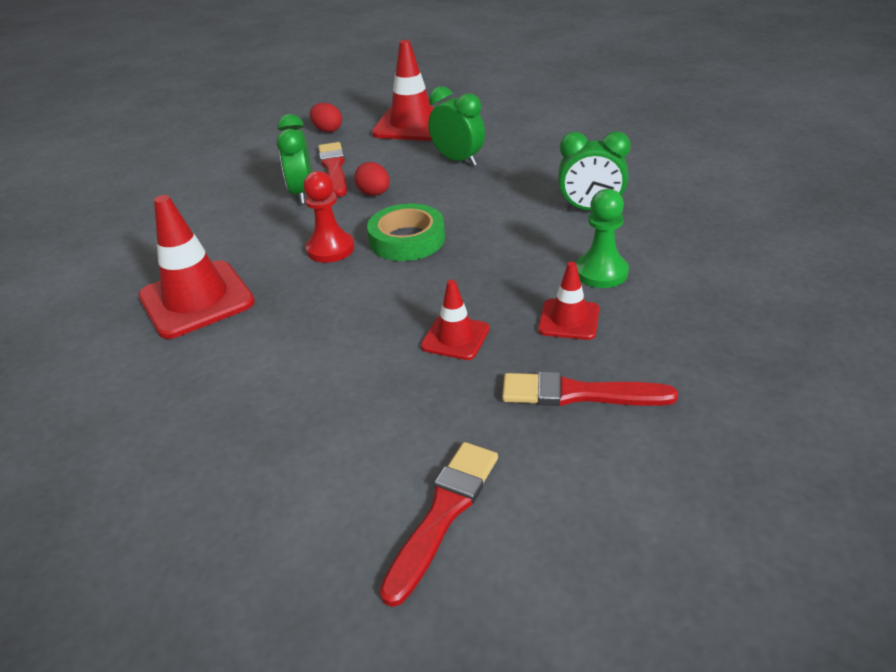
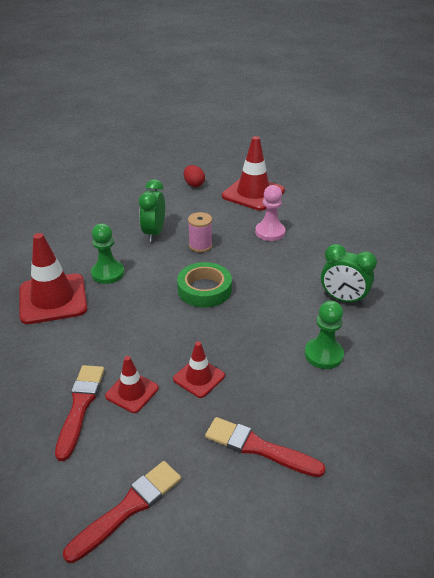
camera: 15 degrees right, 0 degrees up
red pawn [303,171,354,263] -> none
red brush [318,142,347,197] -> red brush moved to [55,365,104,461]
red egg [354,162,390,196] -> pink spool [188,212,212,252]
green clock [428,86,485,166] -> pink pawn [255,185,285,241]
red traffic cone [538,262,599,340] -> red traffic cone moved to [105,356,159,413]
none -> green pawn [91,224,125,284]

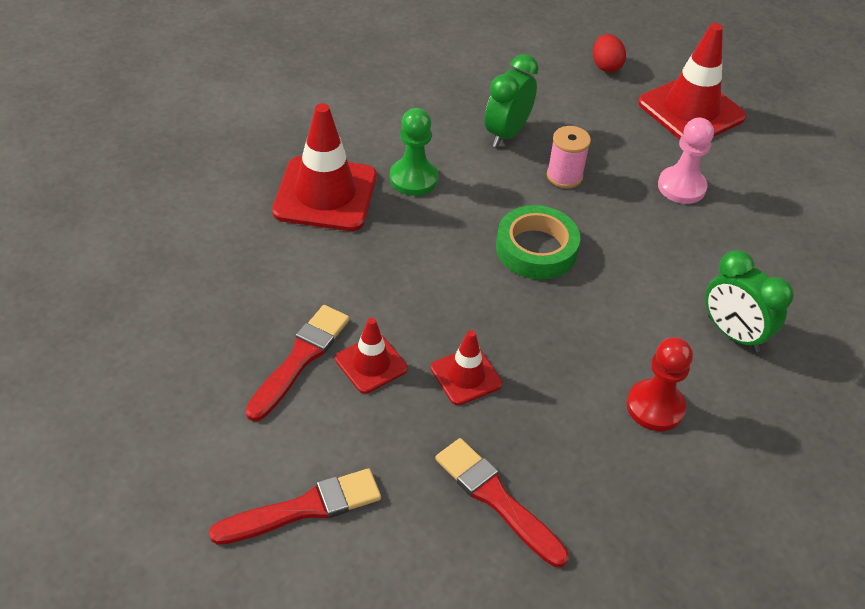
camera: 20 degrees right, 10 degrees up
green pawn [304,301,344,369] -> red pawn [627,337,693,431]

